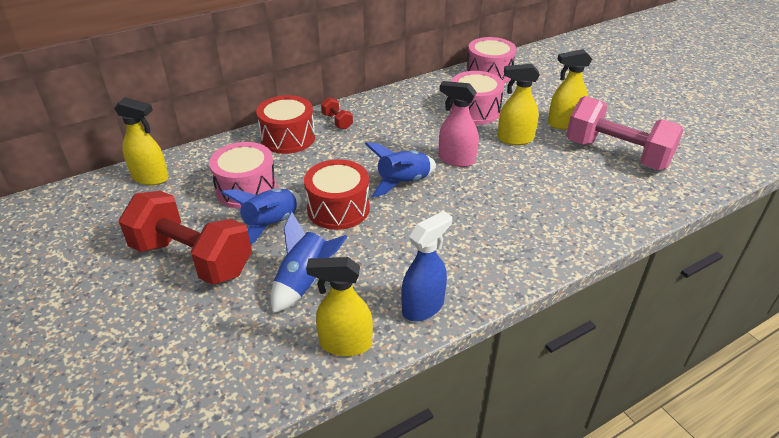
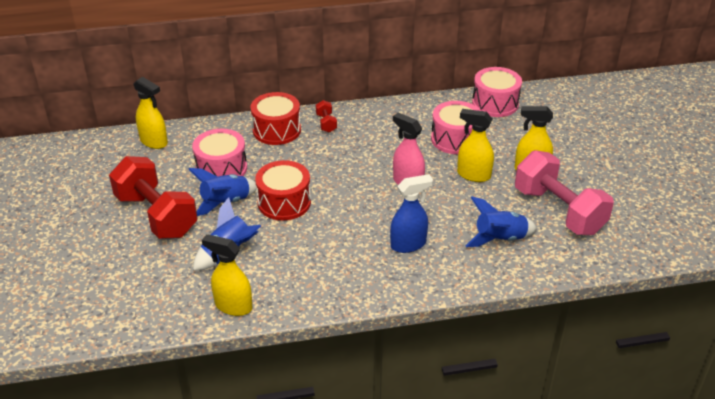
camera: 20 degrees right, 0 degrees up
blue rocket [365,142,436,197] -> blue rocket moved to [466,196,537,247]
blue spray bottle [402,211,452,321] -> blue spray bottle moved to [390,174,433,253]

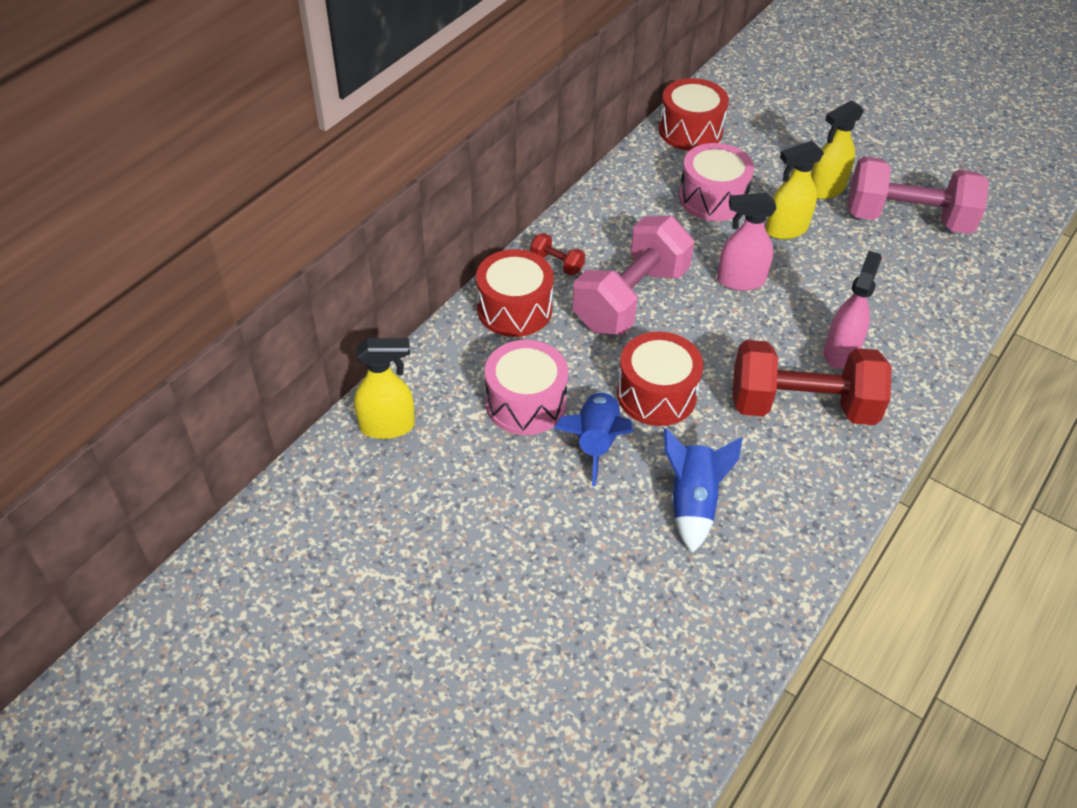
camera: 45 degrees left, 10 degrees up
red dumbbell [109,156,198,239] -> red dumbbell moved to [733,340,892,425]
yellow spray bottle [202,234,252,316] -> none
blue spray bottle [390,174,433,253] -> pink spray bottle [824,251,882,369]
blue rocket [466,196,537,247] -> none
pink drum [472,67,522,117] -> red drum [659,78,729,151]
none -> pink dumbbell [573,216,695,335]

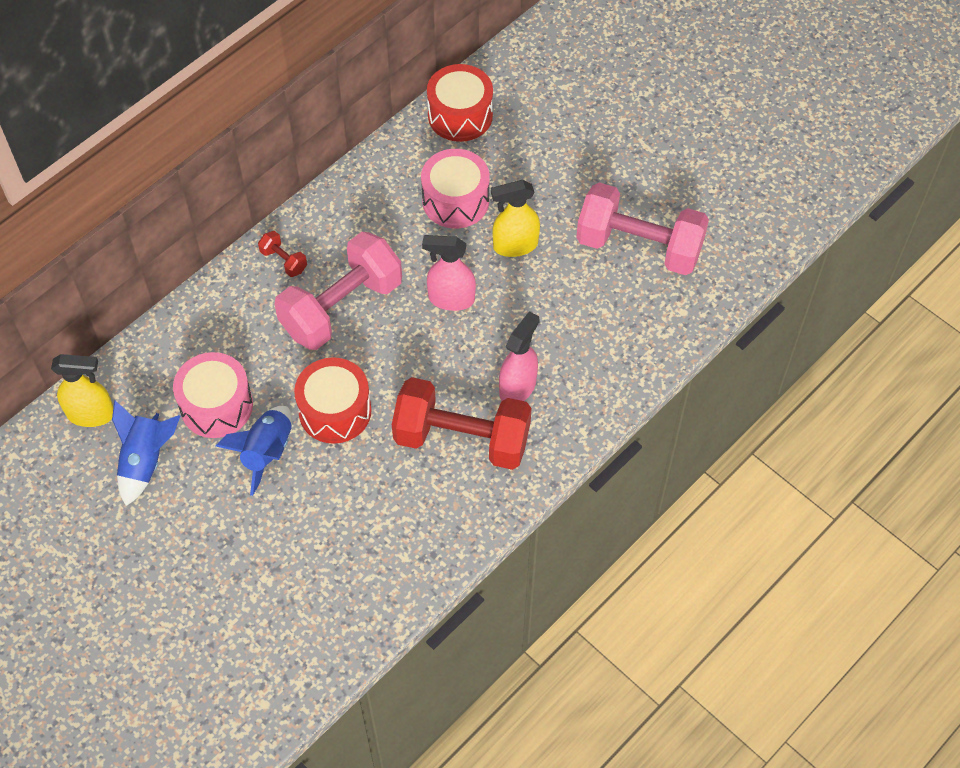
camera: 10 degrees right, 10 degrees up
red drum [476,249,554,337] -> none
blue rocket [664,428,743,553] -> blue rocket moved to [112,400,180,506]
yellow spray bottle [811,100,864,199] -> none

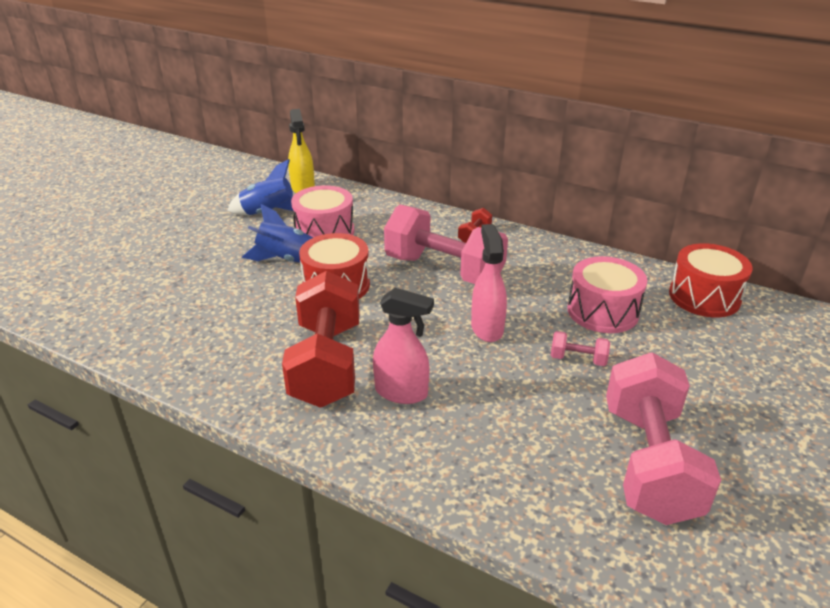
camera: 75 degrees right, 25 degrees down
yellow spray bottle [491,180,540,257] -> pink dumbbell [551,331,610,366]

